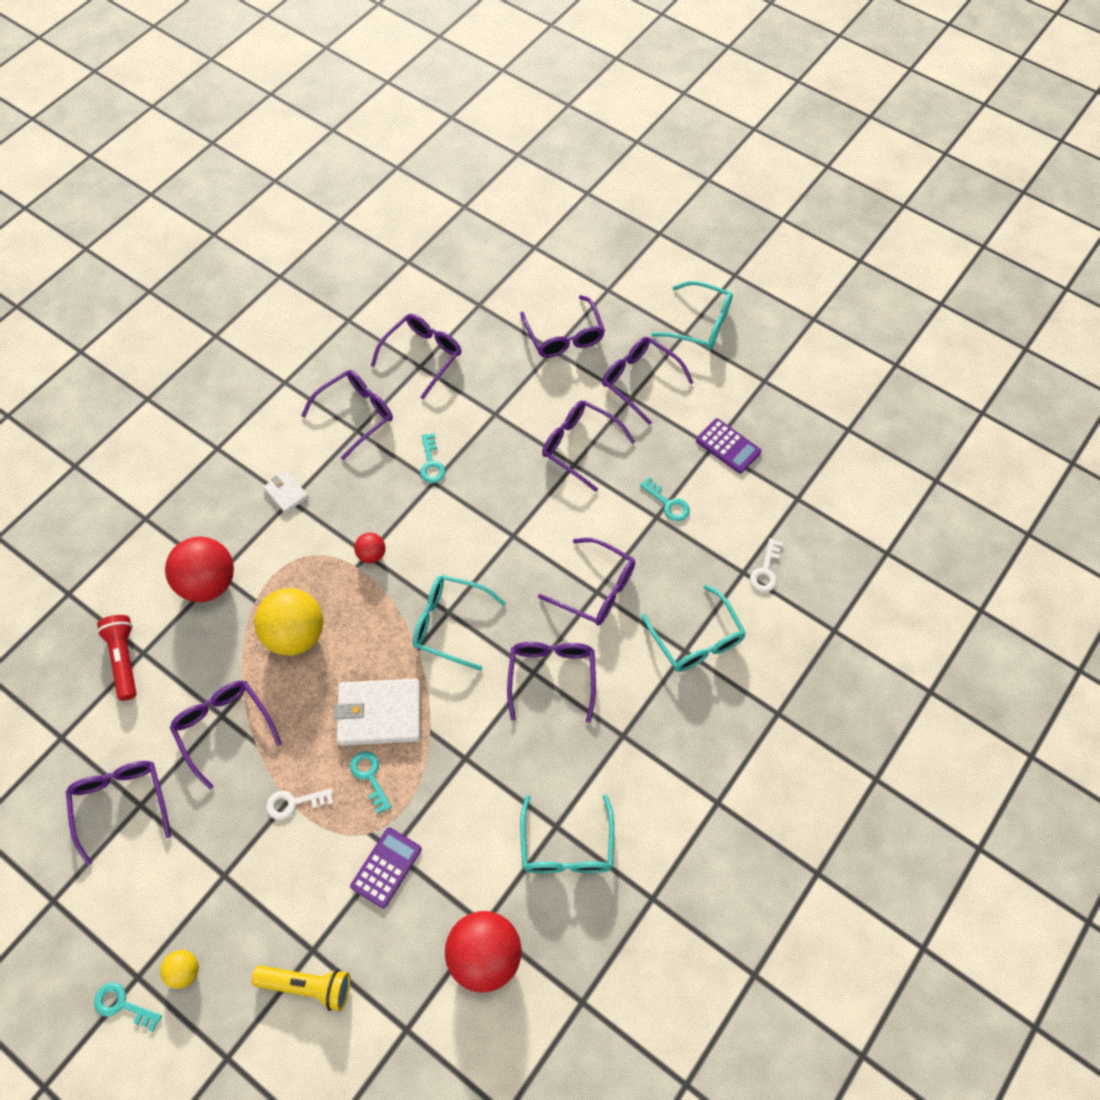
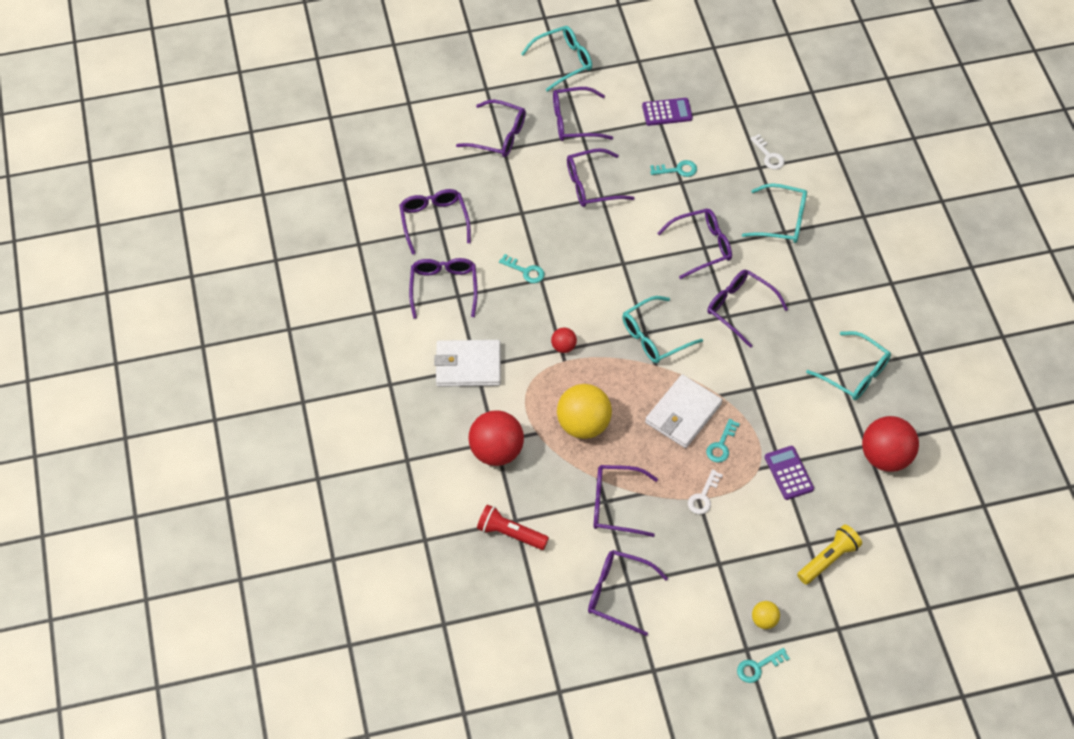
camera: 50 degrees left, 5 degrees down
white wallet [263,471,308,513] -> white wallet [434,340,501,387], size x1.97
turquoise key [350,751,392,814] -> turquoise key turned 75 degrees counterclockwise [706,419,740,463]

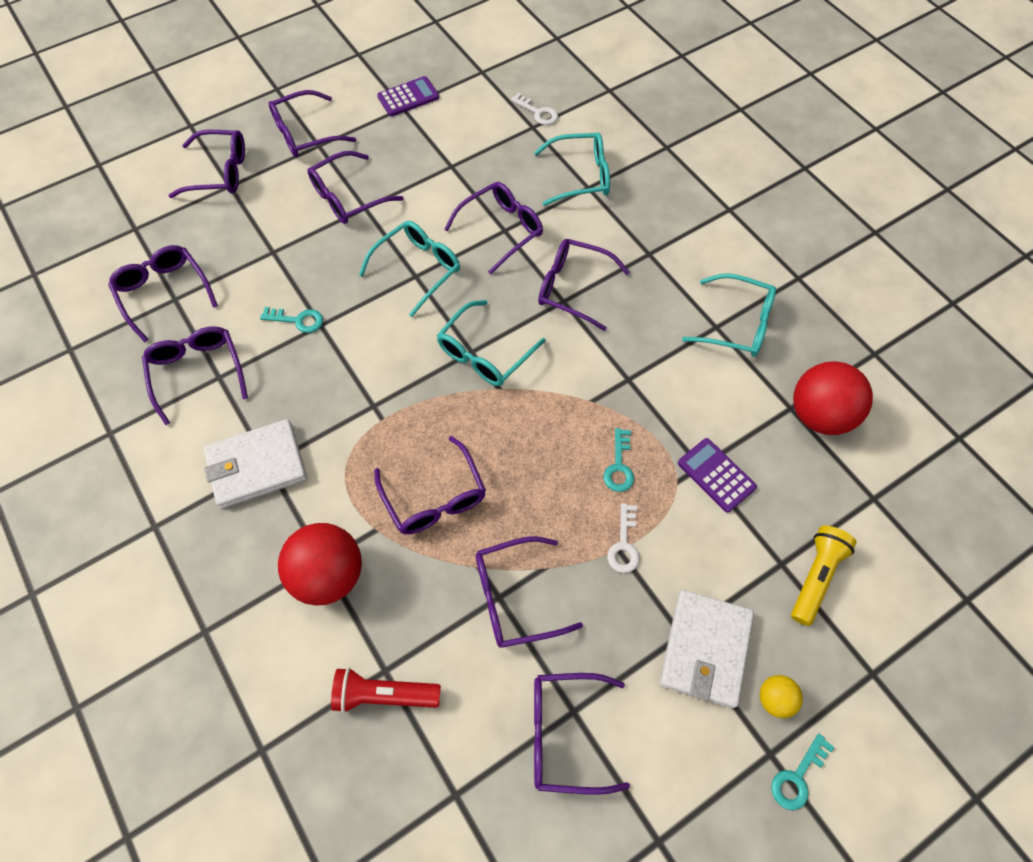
camera: 20 degrees left, 5 degrees up
turquoise glasses [521,26,592,92] -> turquoise glasses moved to [359,221,460,317]
red ball [551,328,577,353] -> none
yellow ball [557,384,612,439] -> purple glasses [374,436,486,535]
white wallet [645,374,722,448] -> white wallet moved to [659,590,754,708]
turquoise key [650,160,697,177] -> none

